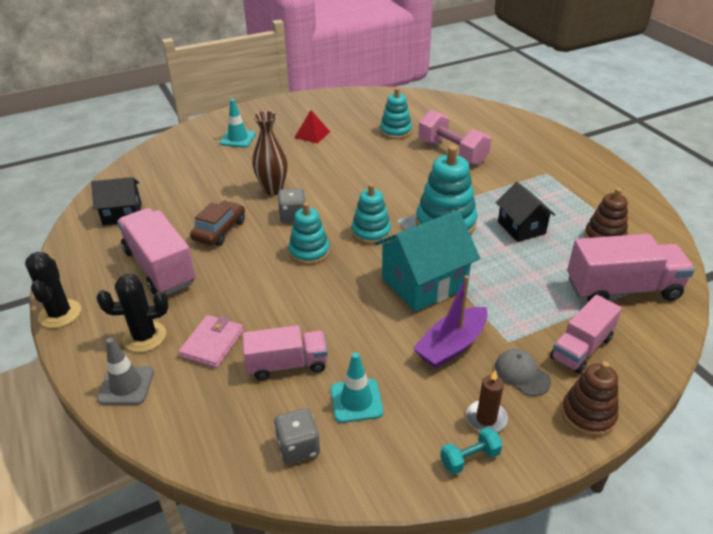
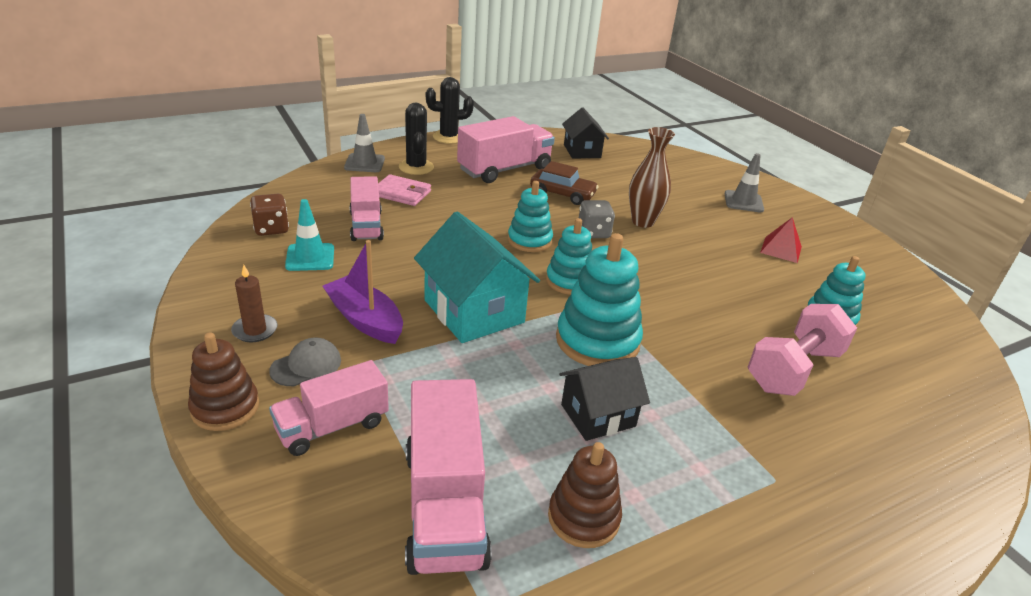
camera: 85 degrees right, 5 degrees down
turquoise traffic cone [220,99,256,147] -> grey traffic cone [724,153,764,212]
grey dice [274,408,321,464] -> brown dice [250,194,289,236]
turquoise dumbbell [440,427,503,475] -> none
pink truck [550,295,622,374] -> pink truck turned 75 degrees counterclockwise [269,360,389,456]

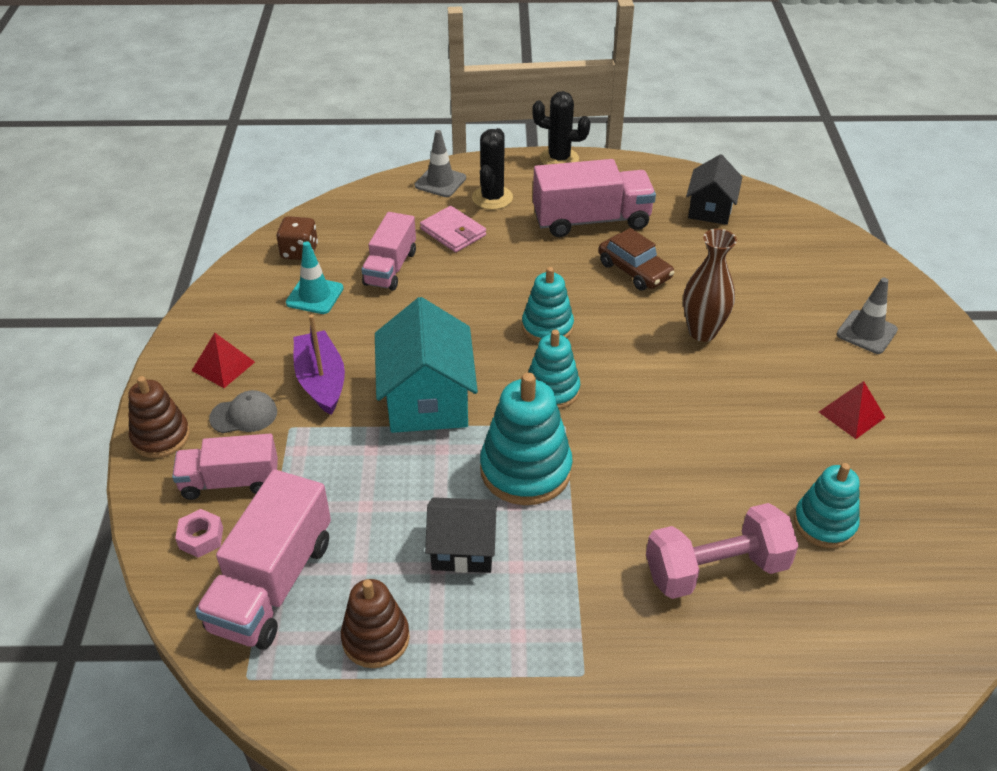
camera: 30 degrees right, 10 degrees up
brown candle [231,265,278,342] -> red pyramid [191,333,255,388]
grey dice [579,200,615,238] -> none
none -> pink nut [175,509,223,558]

